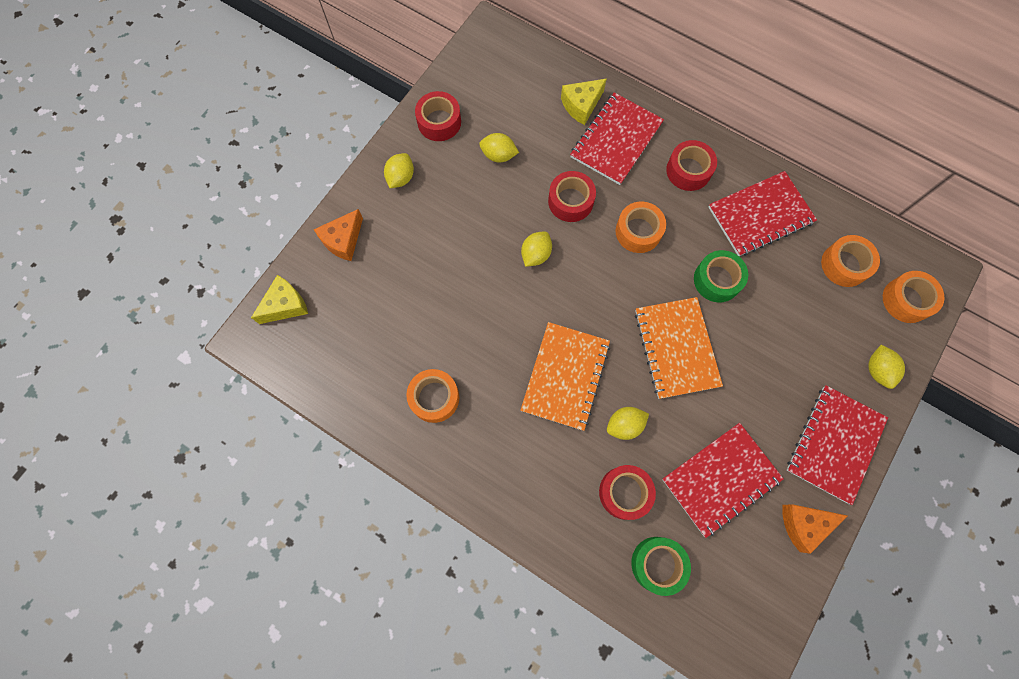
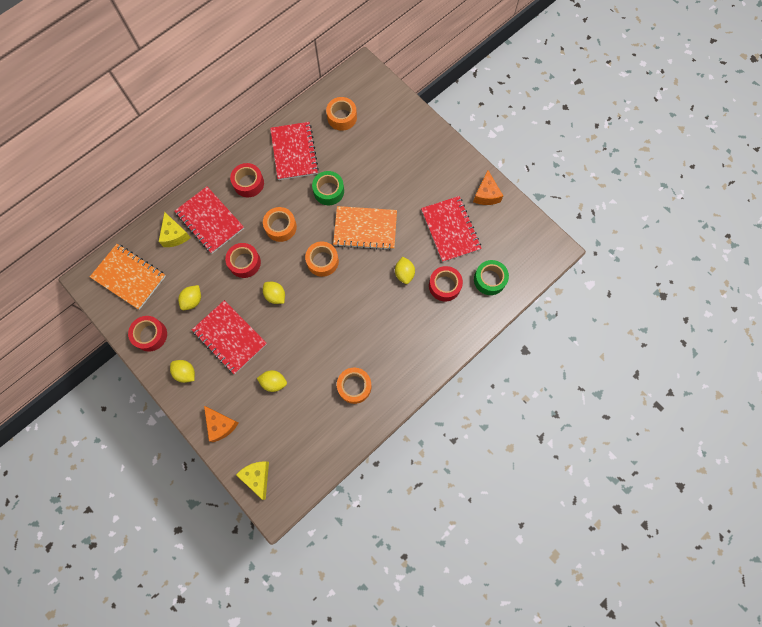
camera: 75 degrees left, 0 degrees up
orange notebook [520,322,610,431] -> orange notebook moved to [90,244,166,310]
red notebook [787,385,888,505] -> red notebook moved to [192,300,267,374]
yellow lemon [869,345,905,389] -> yellow lemon moved to [257,370,287,392]
orange tape [883,271,945,323] -> orange tape moved to [305,242,339,277]

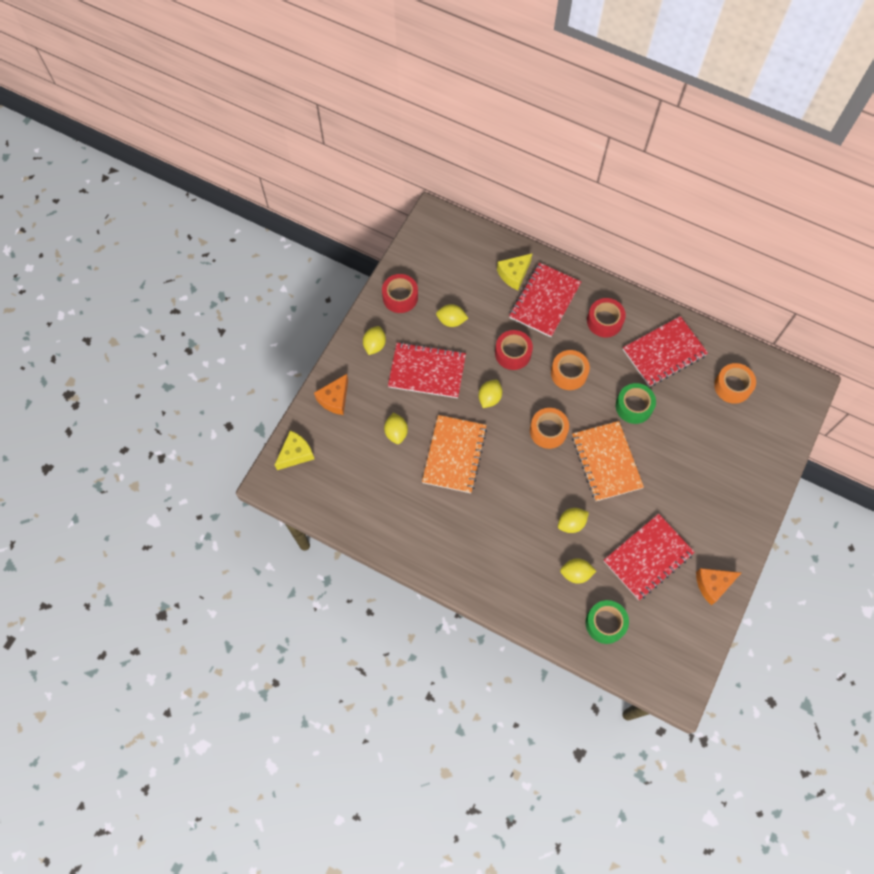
camera: 70 degrees right, 5 degrees down
orange notebook [90,244,166,310] -> orange notebook moved to [422,415,487,493]
red notebook [192,300,267,374] -> red notebook turned 75 degrees clockwise [388,342,466,398]
orange tape [337,368,371,404] -> none
red tape [429,266,463,301] -> yellow lemon [560,558,596,584]

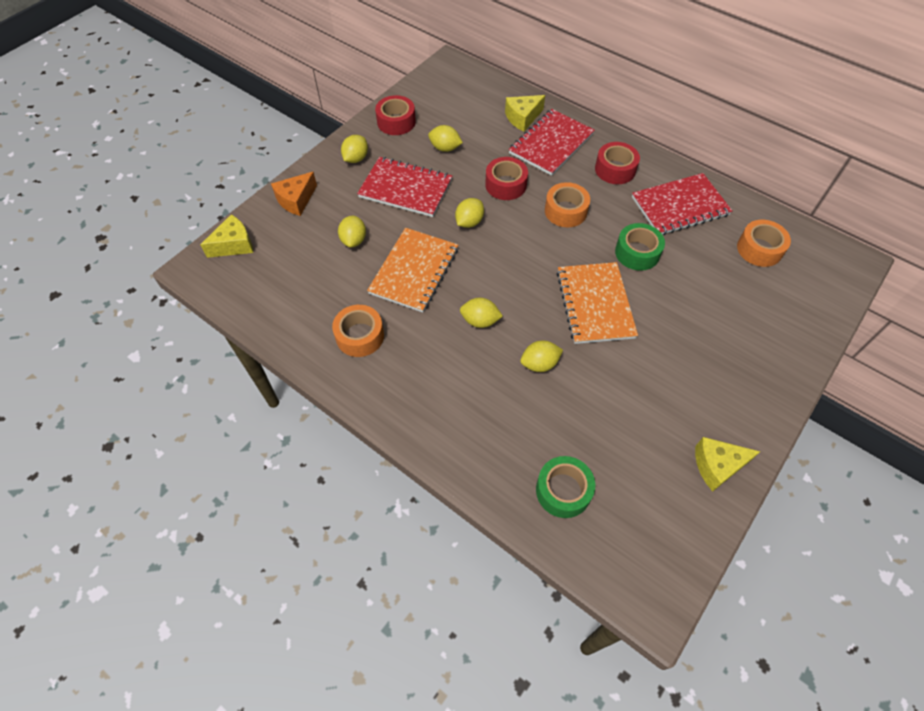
camera: 10 degrees right, 10 degrees down
orange tape [530,408,569,449] -> orange tape moved to [332,305,384,357]
yellow lemon [560,558,596,584] -> yellow lemon moved to [460,298,503,328]
red notebook [604,514,695,600] -> none
orange cheese [696,568,741,605] -> yellow cheese [695,437,761,492]

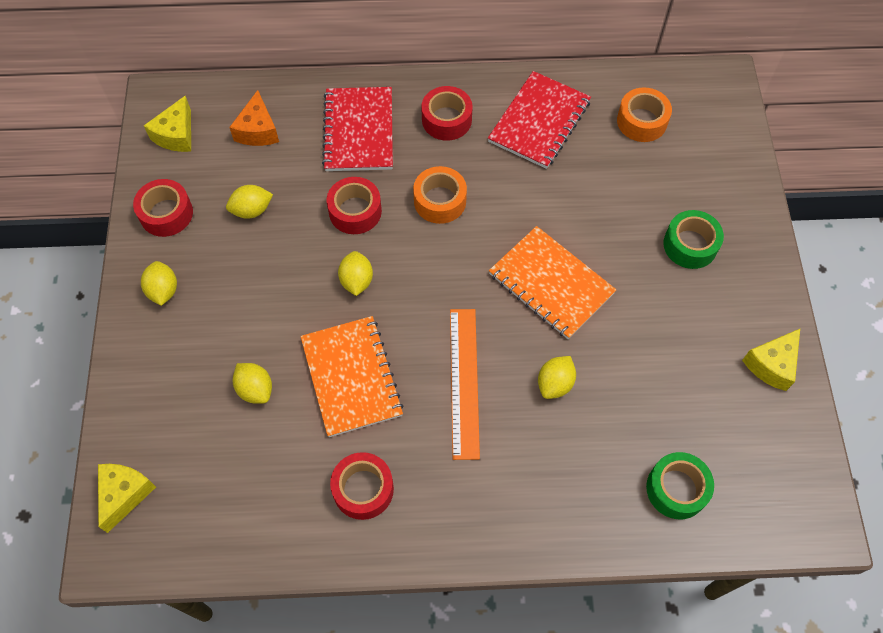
camera: 40 degrees left, 5 degrees up
orange cheese [271,172,317,216] -> orange cheese moved to [229,90,279,146]
orange tape [332,305,384,357] -> red tape [330,452,394,520]
red notebook [357,157,452,217] -> none
yellow lemon [460,298,503,328] -> orange ruler [450,309,480,460]
yellow cheese [505,95,545,132] -> yellow cheese moved to [144,96,191,152]
green tape [615,223,665,271] -> green tape moved to [663,210,724,269]

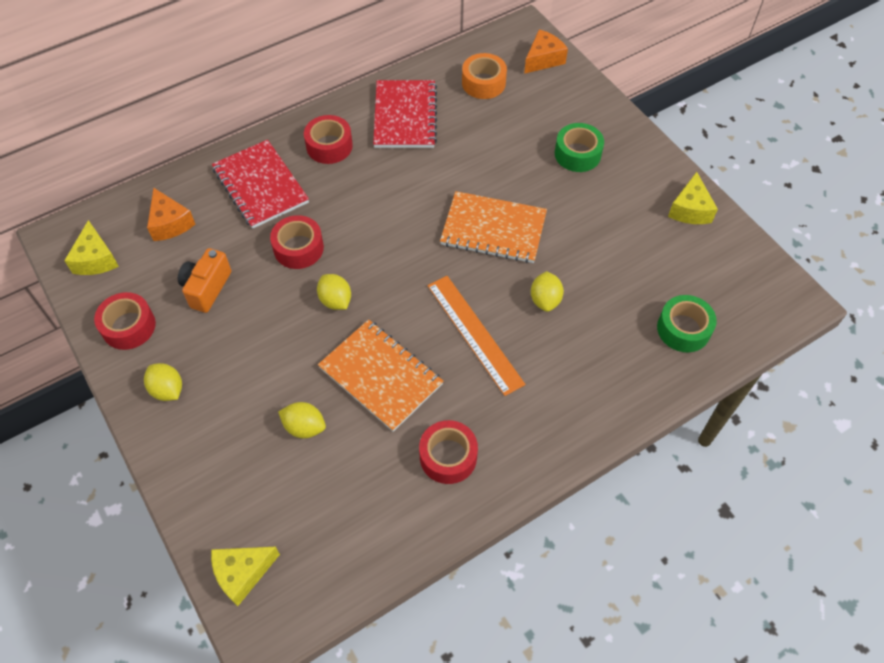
camera: 30 degrees left, 5 degrees down
yellow cheese [98,464,156,533] -> yellow cheese turned 105 degrees counterclockwise [211,547,280,606]
yellow lemon [226,185,273,219] -> orange camera [178,248,231,313]
orange tape [413,166,467,224] -> none
none -> orange cheese [524,29,568,74]

